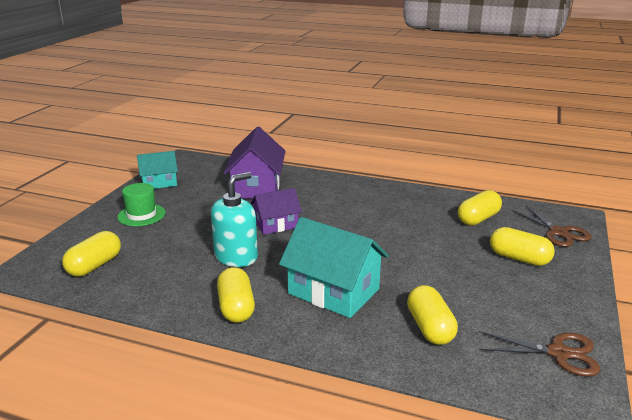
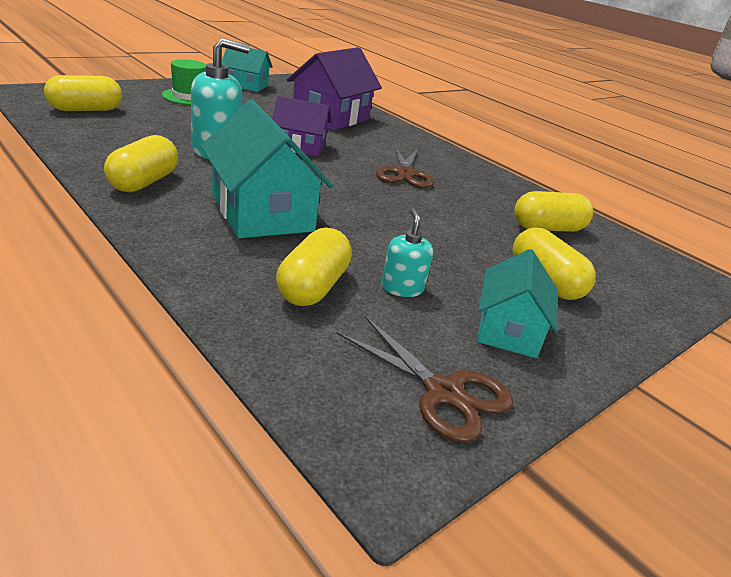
camera: 25 degrees right, 5 degrees up
brown scissors [512,205,592,247] -> brown scissors moved to [376,147,434,188]
none -> turquoise soap dispenser [381,209,433,297]
none -> turquoise house [477,249,558,358]

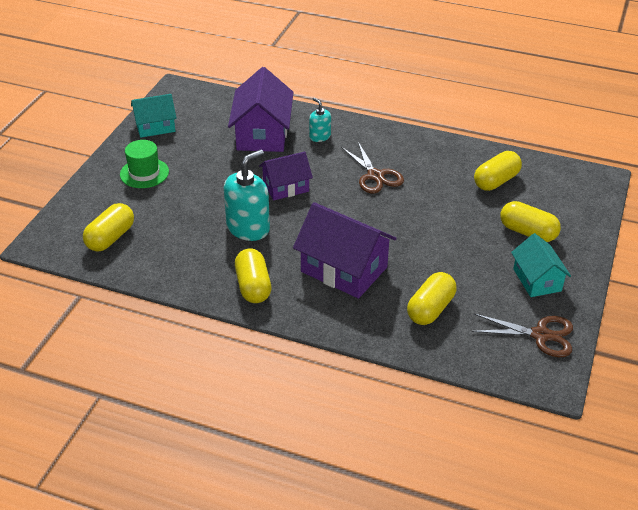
camera: 25 degrees left, 10 degrees up
turquoise house [201,99,333,238] -> purple house [293,202,397,299]
yellow capsule [276,227,352,306] -> yellow capsule turned 45 degrees clockwise [407,272,456,325]
turquoise soap dispenser [381,209,433,297] -> turquoise soap dispenser moved to [309,97,331,142]

